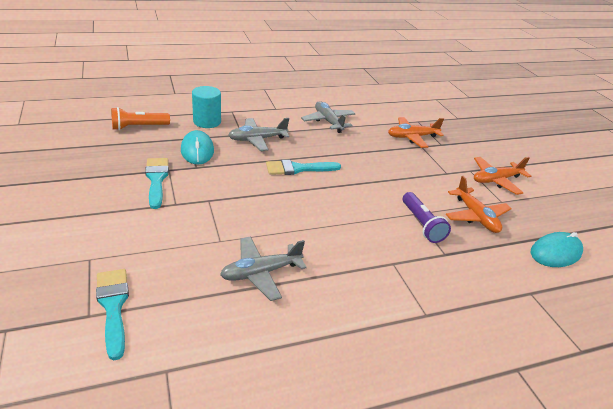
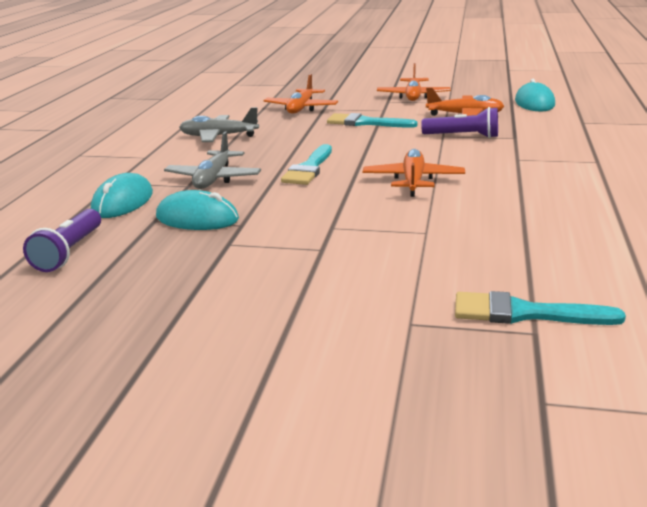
camera: 55 degrees left, 10 degrees down
orange flashlight [111,107,170,130] -> purple flashlight [23,209,101,272]
turquoise brush [145,158,169,209] -> turquoise brush moved to [327,113,418,128]
turquoise cylinder [192,86,221,128] -> turquoise mouse [91,173,153,218]
grey plane [220,236,307,301] -> none
none -> orange plane [363,149,465,197]

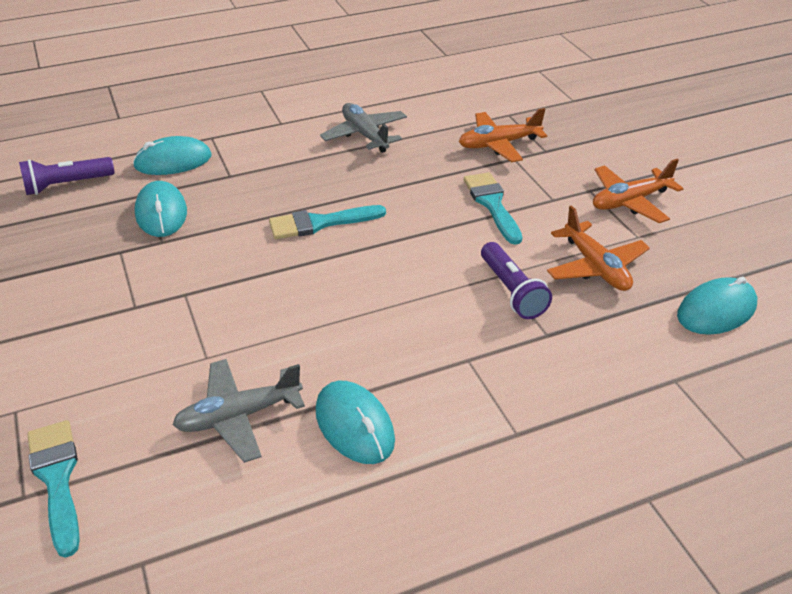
camera: 55 degrees right, 15 degrees up
grey plane [164,132,261,189] -> grey plane moved to [172,359,305,463]
orange plane [363,149,465,197] -> none
none -> turquoise mouse [316,381,395,464]

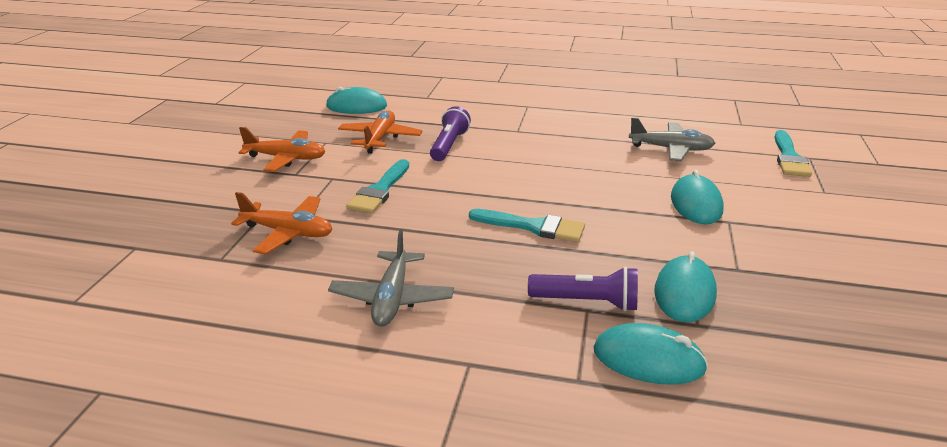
camera: 145 degrees left, 10 degrees down
purple flashlight [19,157,115,195] -> purple flashlight moved to [528,267,638,311]
turquoise mouse [316,381,395,464] -> turquoise mouse moved to [671,170,724,224]

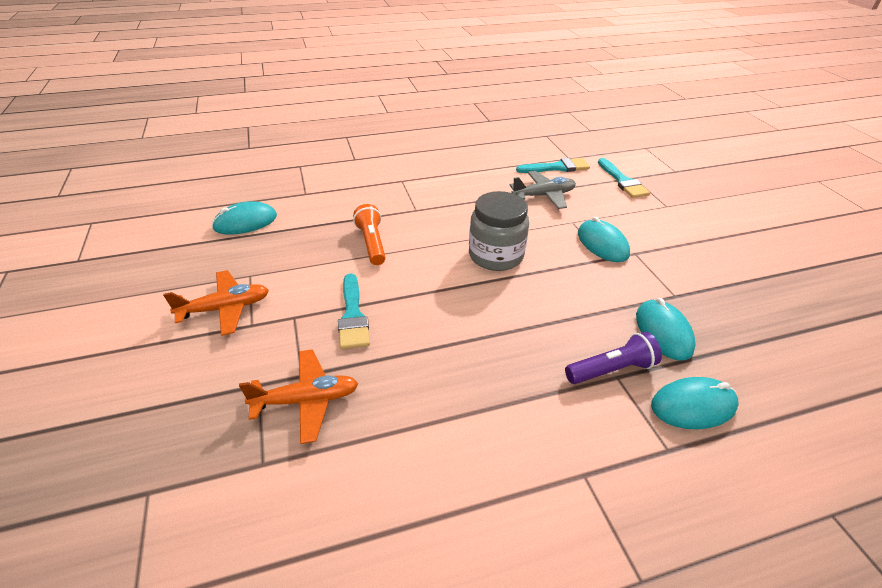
camera: 30 degrees left, 10 degrees up
grey plane [328,230,454,327] -> none
orange plane [338,110,422,154] -> none
purple flashlight [430,106,471,161] -> orange flashlight [353,204,386,265]
turquoise brush [469,209,585,242] -> turquoise brush moved to [516,158,590,173]
none -> grey jar [469,191,529,271]

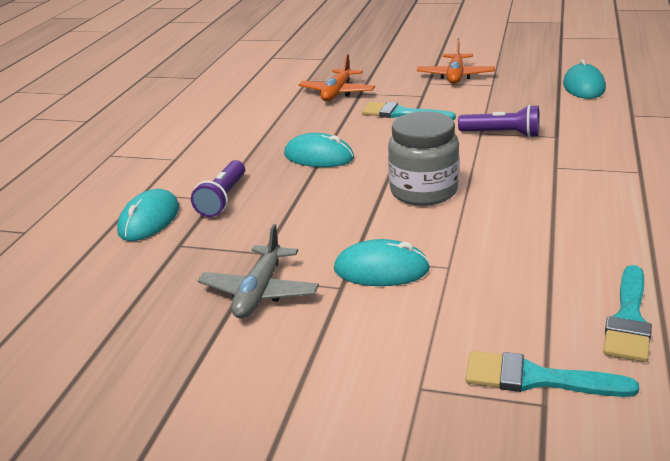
camera: 125 degrees right, 10 degrees down
orange flashlight [353,204,386,265] -> purple flashlight [458,105,539,137]
grey plane [509,171,576,209] -> grey plane moved to [198,224,319,319]
turquoise mouse [636,298,696,360] -> turquoise mouse moved to [284,133,354,167]

